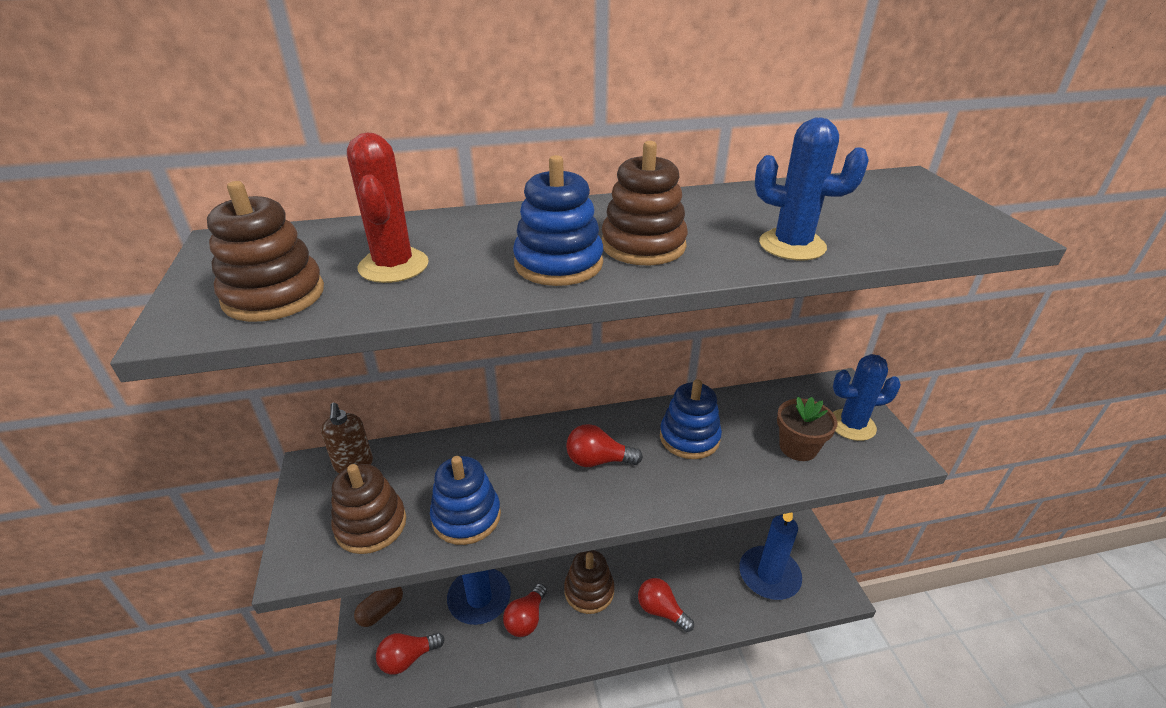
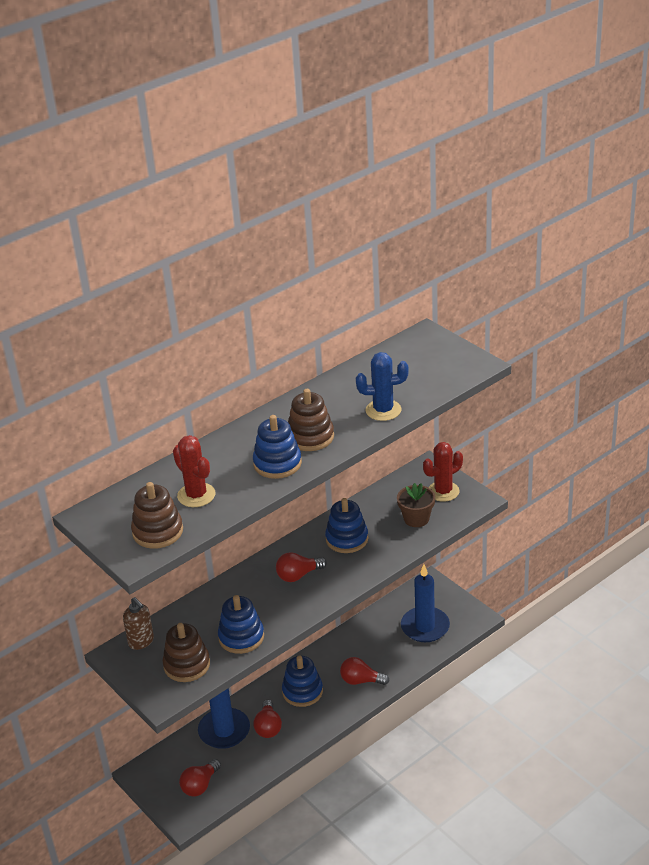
camera: 25 degrees left, 0 degrees up
brown capsule [354,587,403,627] -> none
brown stacking toy [564,550,614,614] -> blue stacking toy [282,655,323,707]
blue cactus [833,354,901,441] -> red cactus [423,442,463,502]

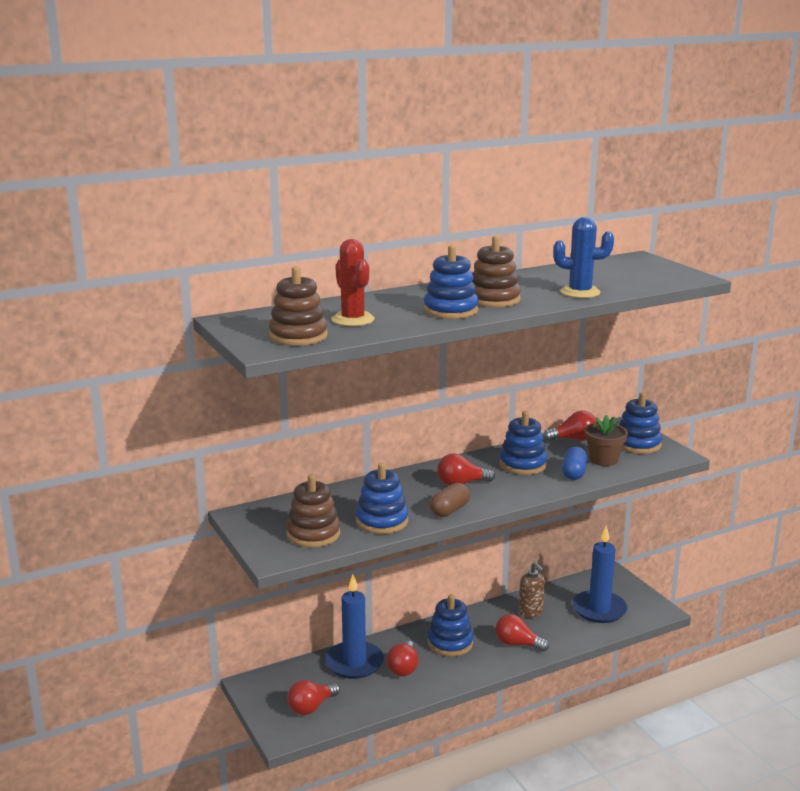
camera: 10 degrees right, 15 degrees down
brown soap dispenser [123,597,154,650] -> brown soap dispenser moved to [519,562,545,618]
red cactus [423,442,463,502] -> blue stacking toy [619,392,662,454]
none -> brown capsule [430,483,470,517]
none -> red light bulb [543,410,597,441]
none -> blue capsule [562,447,587,480]

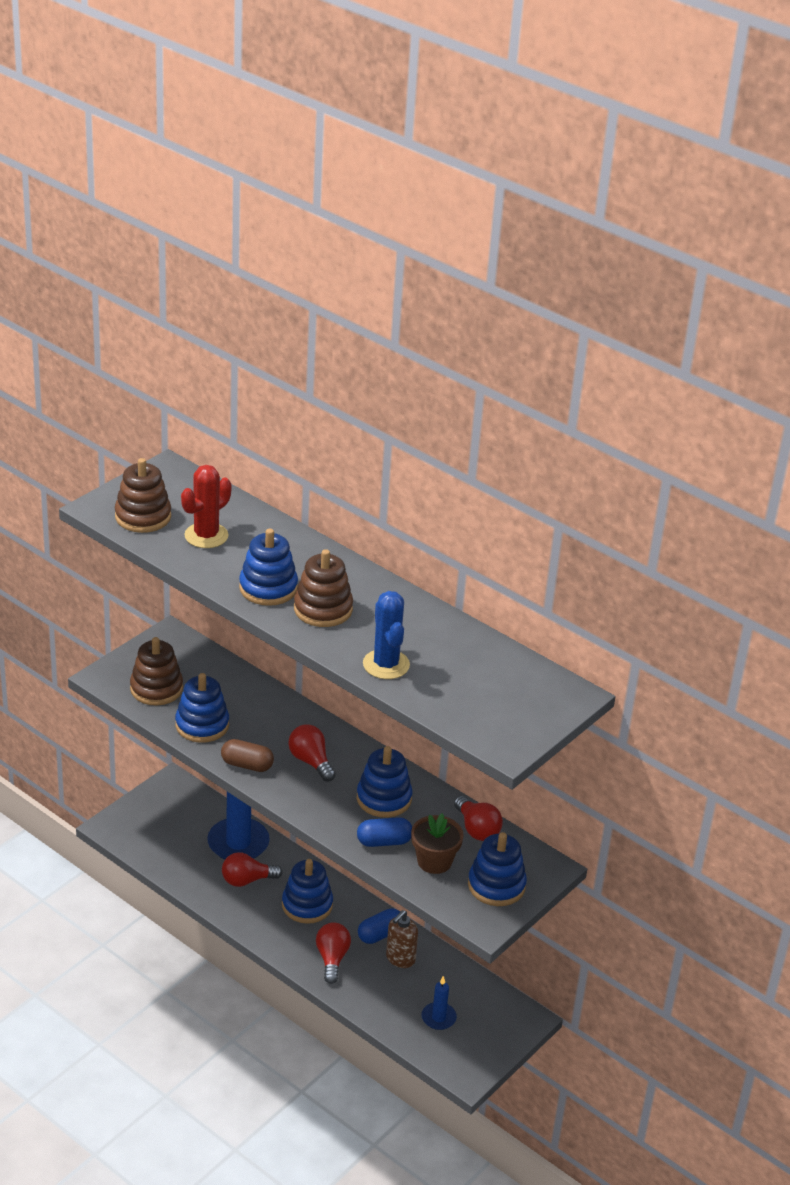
camera: 65 degrees right, 15 degrees up
red light bulb [287,680,340,715] -> none
blue candle [572,525,627,623] -> blue candle [422,976,457,1030], size x0.52
none -> blue capsule [358,908,400,944]

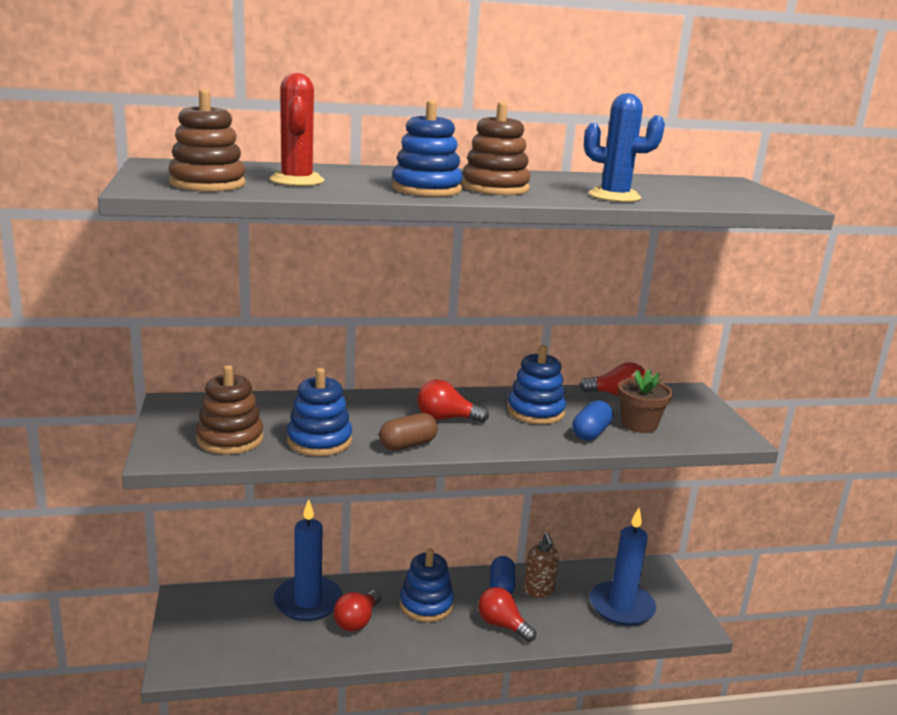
camera: 50 degrees left, 15 degrees down
blue candle [422,976,457,1030] -> blue candle [590,508,656,626], size x1.91
blue stacking toy [468,832,527,906] -> none

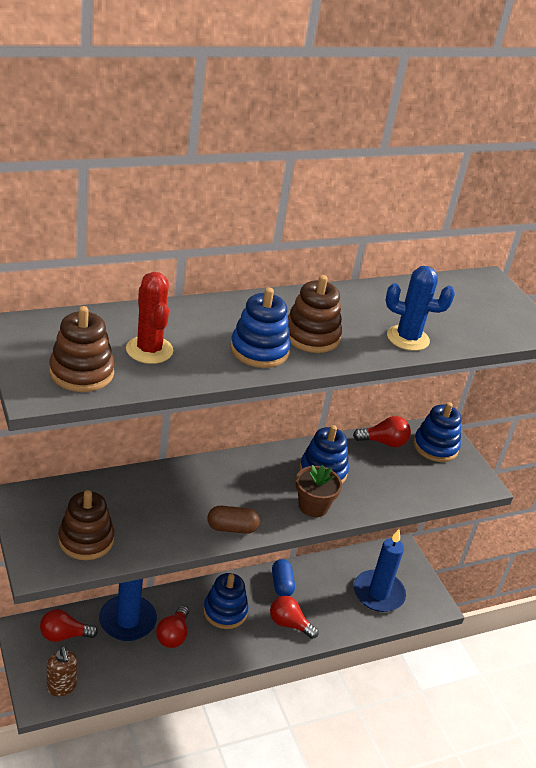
camera: 15 degrees left, 15 degrees up
blue stacking toy [287,368,352,456] -> blue stacking toy moved to [414,402,461,462]
brown capsule [379,413,438,451] -> brown capsule turned 45 degrees clockwise [207,506,260,534]
red light bulb [417,380,489,423] -> red light bulb moved to [40,609,98,642]
brown soap dispenser [524,533,559,598] -> brown soap dispenser moved to [47,647,77,697]
blue capsule [573,400,613,441] -> none
brown flower pot [618,369,673,433] -> brown flower pot moved to [296,465,342,517]

